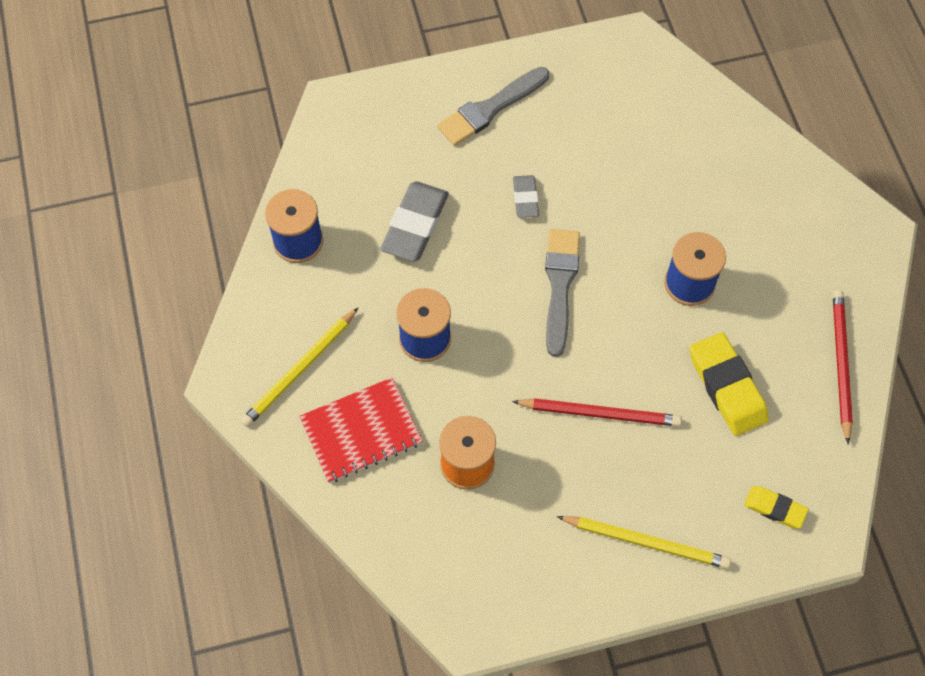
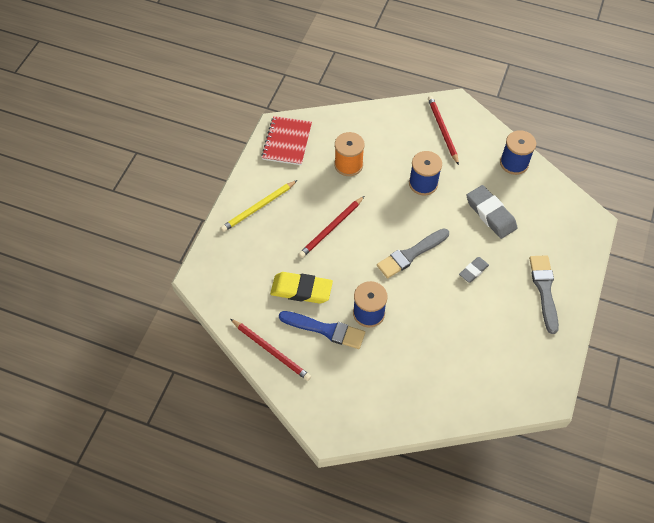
camera: 125 degrees right, 5 degrees down
yellow pencil [241,307,359,427] -> red pencil [428,96,459,165]
red notebook [299,377,423,483] -> red notebook moved to [261,116,312,165]
grey eraser [513,175,539,218] -> grey eraser turned 75 degrees counterclockwise [459,257,489,283]
grey brush [545,229,580,357] -> grey brush turned 105 degrees clockwise [377,228,449,278]
yellow eraser [744,486,808,528] -> none
none -> blue brush [279,311,365,349]

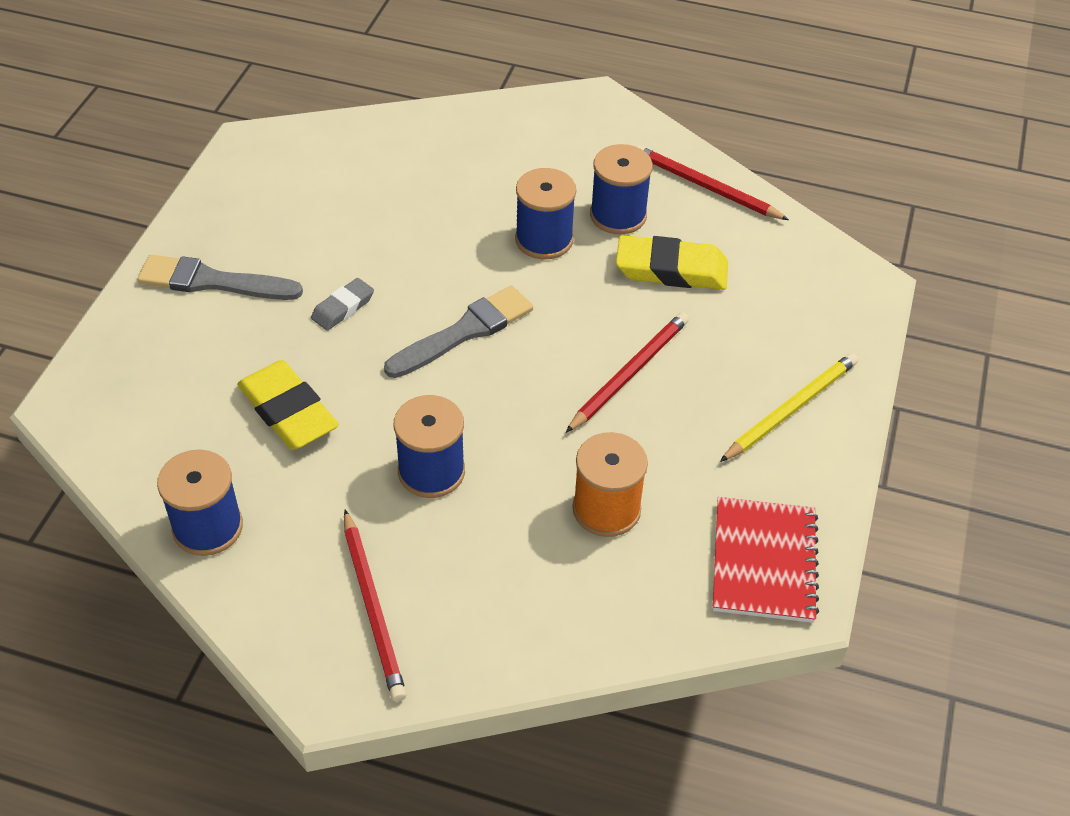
camera: 175 degrees right, 10 degrees down
blue brush [279,311,365,349] -> blue spool [590,144,653,234]
grey eraser [467,185,517,239] -> yellow eraser [237,360,339,450]
grey brush [529,255,559,334] -> grey brush turned 105 degrees clockwise [138,255,303,300]

